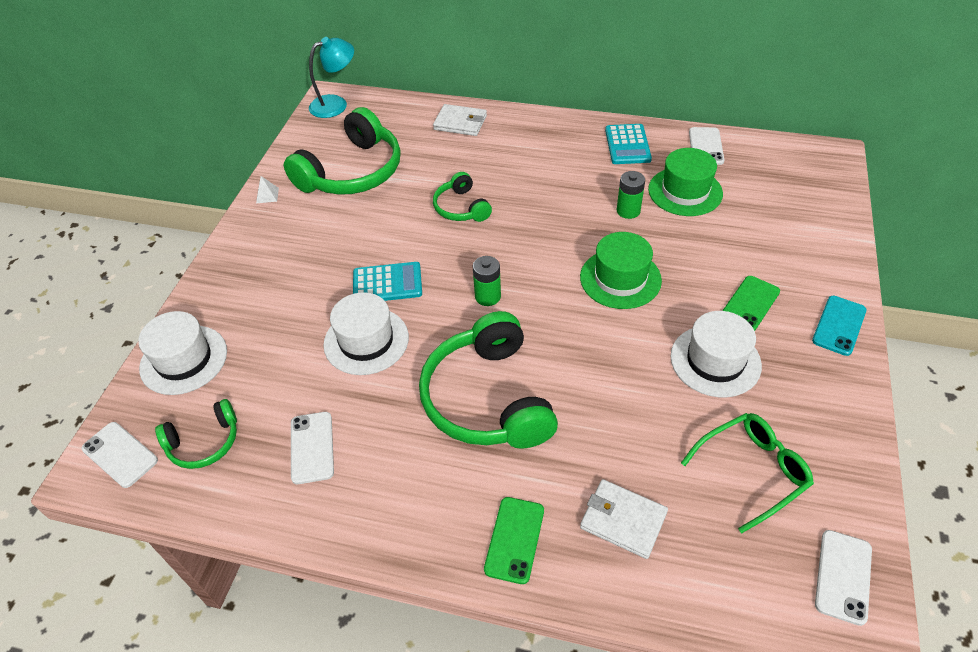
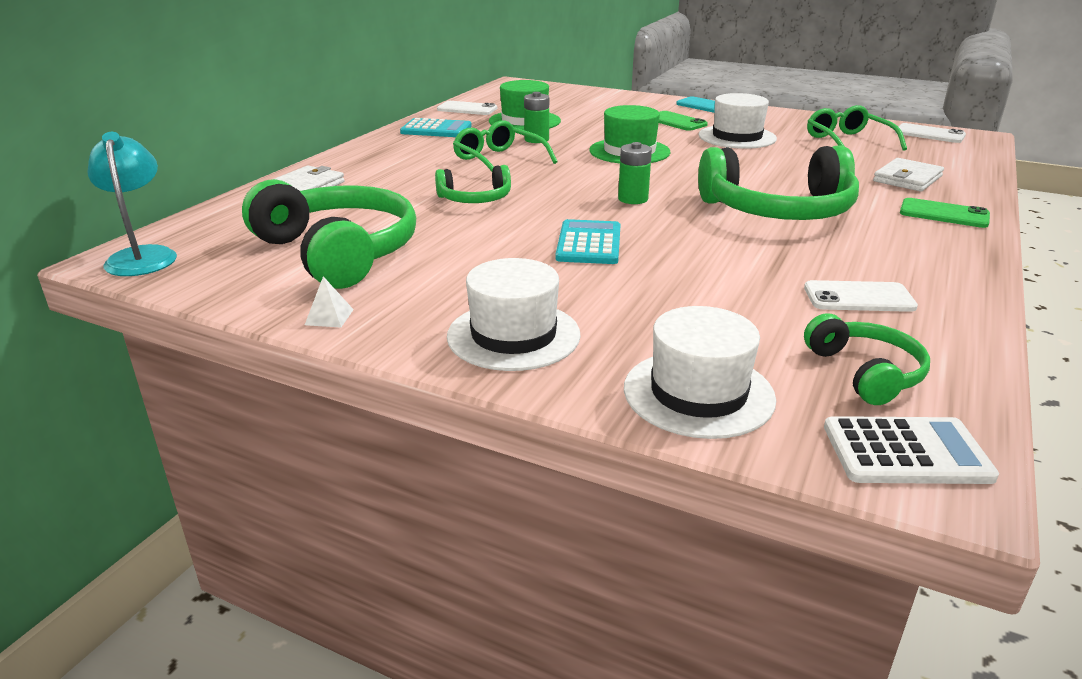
camera: 80 degrees left, 20 degrees down
white phone [81,422,158,488] -> white calculator [824,416,999,484]
white hat [324,292,409,375] -> white hat moved to [447,258,581,371]
none -> green glasses [453,120,557,172]

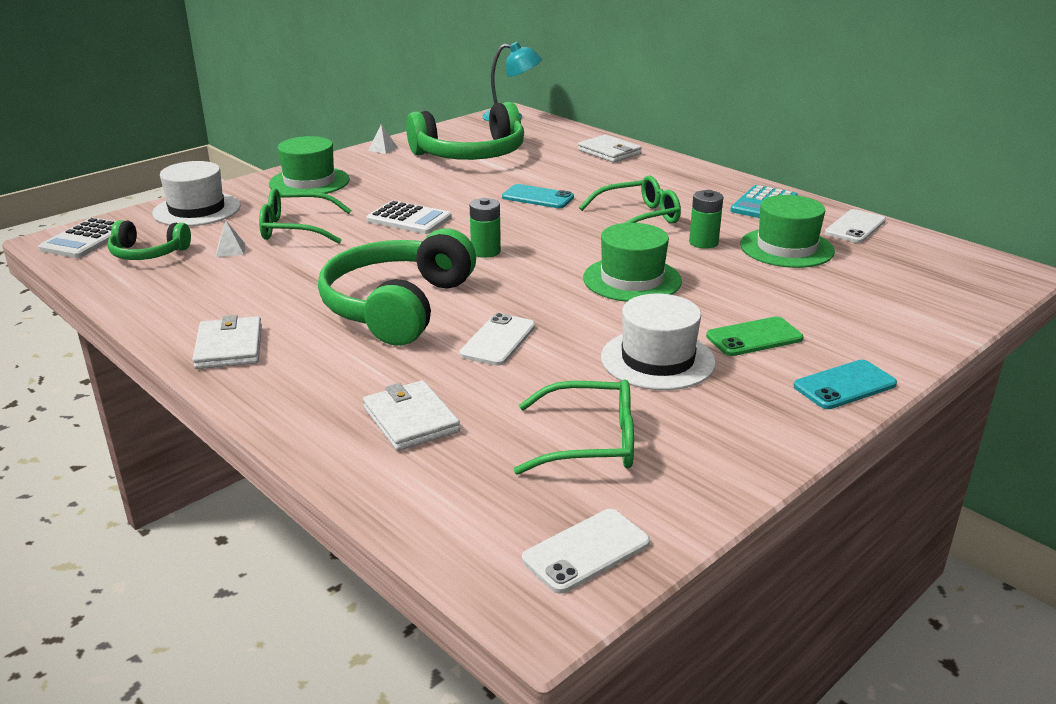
camera: 110 degrees right, 0 degrees up
green headphones [435,165,511,203] -> turquoise phone [502,184,574,208]
white hat [447,258,581,371] -> green hat [269,136,350,194]
turquoise calculator [556,219,621,264] -> white calculator [366,200,452,234]
white phone [804,280,918,312] -> white phone moved to [459,313,535,366]
green phone [900,198,990,228] -> none
none -> white wallet [192,315,262,369]
none -> white pyramid [216,220,245,257]
none -> green glasses [259,188,351,244]

